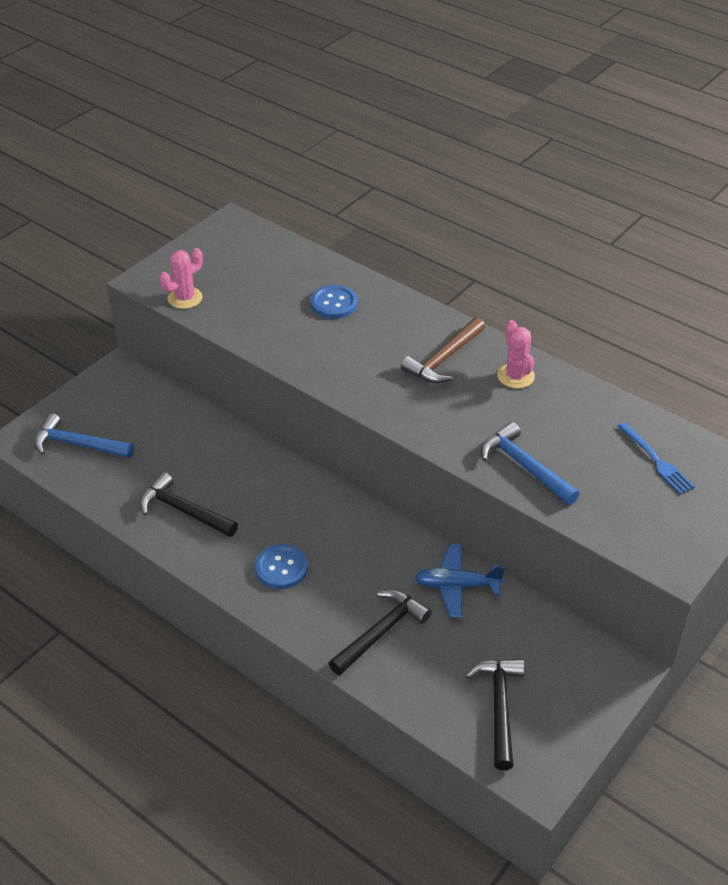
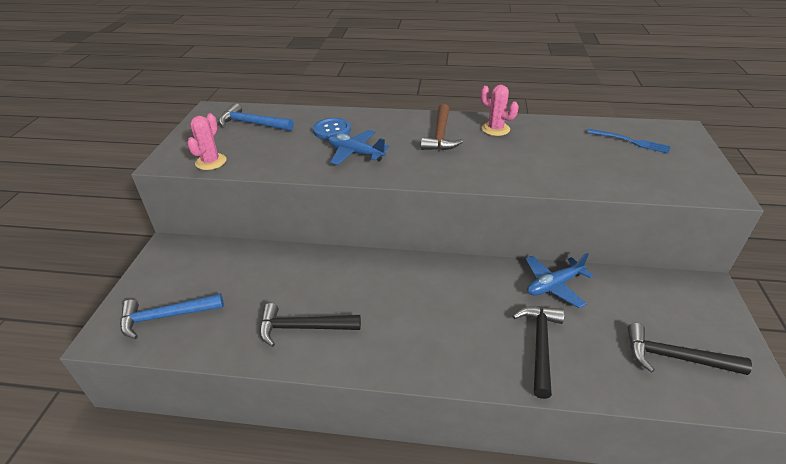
camera: 30 degrees left, 5 degrees down
blue button [255,544,308,589] -> none
black hammer [465,659,525,770] -> black hammer turned 45 degrees counterclockwise [628,323,752,375]
blue hammer [481,422,579,505] -> blue hammer moved to [219,103,294,131]
none -> blue plane [328,130,390,165]

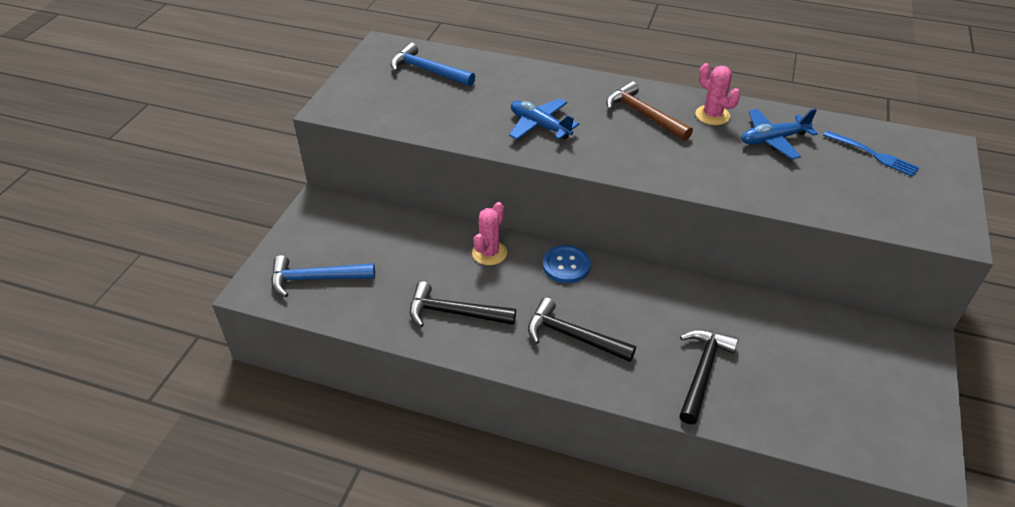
camera: 10 degrees right, 5 degrees up
pink cactus [187,113,226,170] -> pink cactus moved to [472,202,507,265]
blue button [313,118,351,140] -> blue button moved to [543,245,591,283]
brown hammer [421,104,463,151] -> brown hammer turned 120 degrees clockwise [606,81,693,141]
blue plane [525,253,594,308] -> blue plane moved to [741,109,818,159]
black hammer [628,323,752,375] -> black hammer moved to [528,297,636,362]

